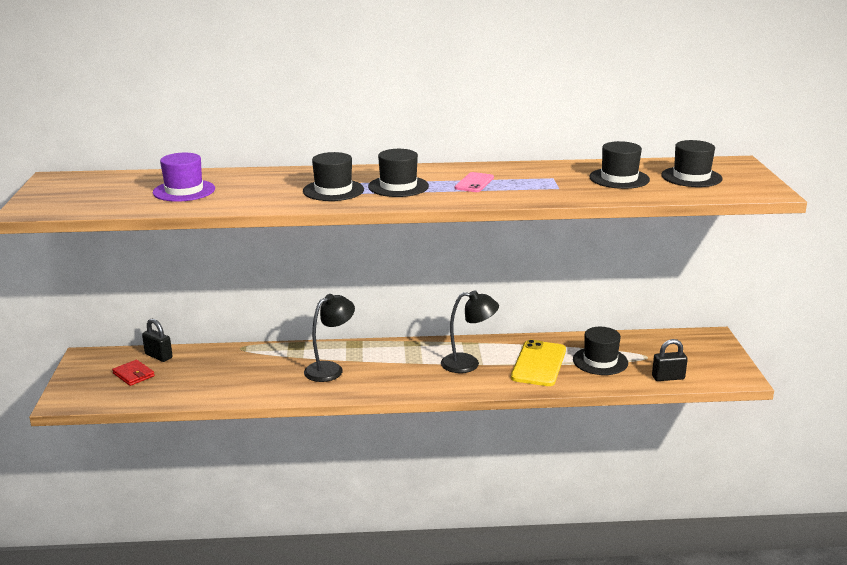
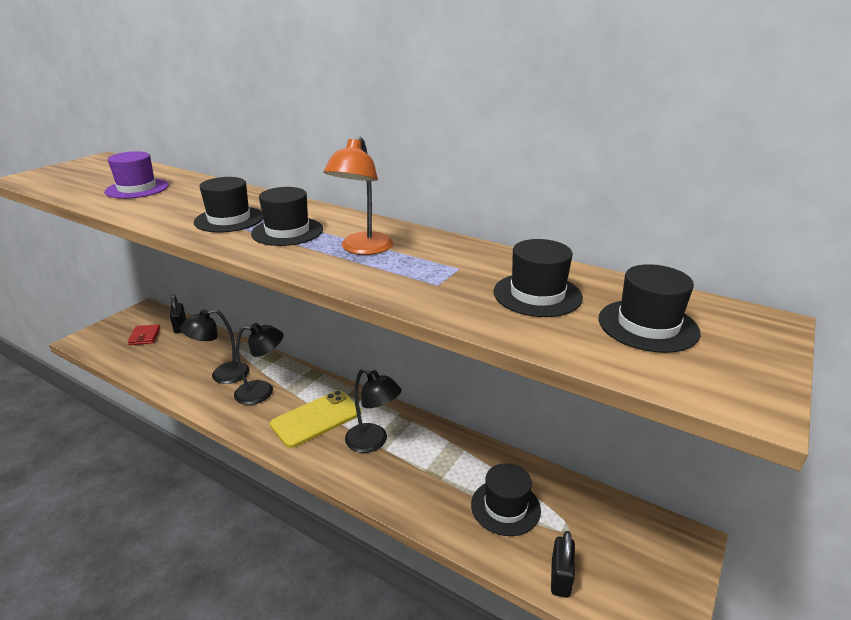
camera: 35 degrees right, 5 degrees up
pink phone [455,172,494,192] -> orange lamp [324,137,393,255]
yellow phone [511,340,566,386] -> yellow phone moved to [270,390,361,448]
black padlock [652,339,688,381] -> black padlock turned 75 degrees clockwise [551,531,575,598]
none -> black lamp [180,309,249,384]

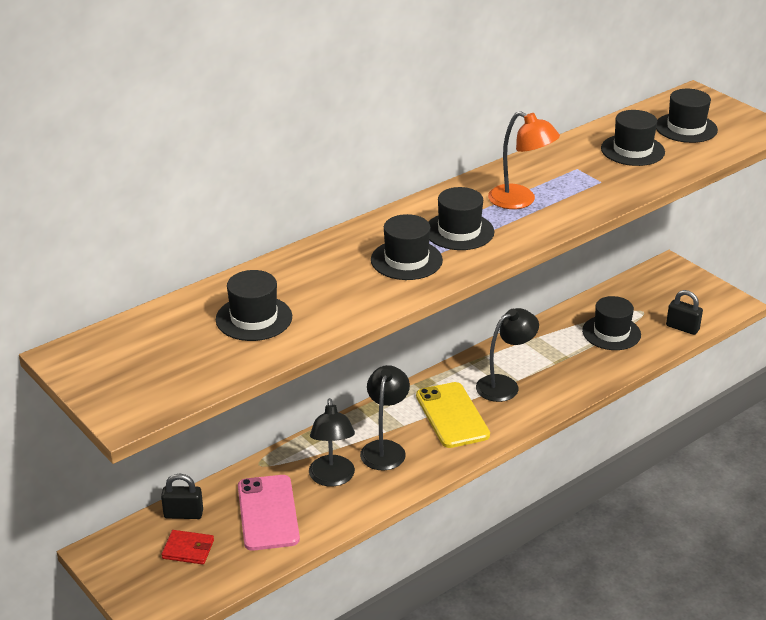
camera: 70 degrees left, 5 degrees up
purple hat [104,151,169,199] -> black hat [216,270,292,341]
none -> pink phone [238,475,300,551]

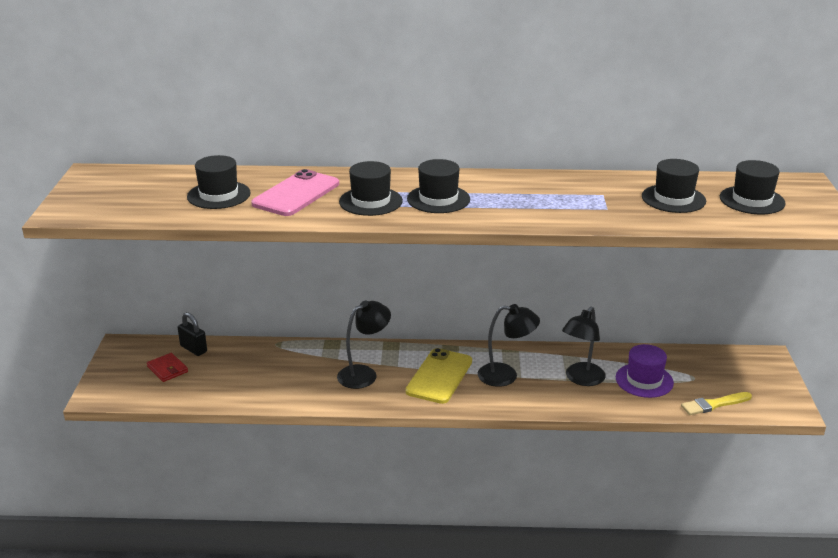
camera: 40 degrees right, 5 degrees down
pink phone [238,475,300,551] -> pink phone moved to [251,169,339,216]
black lamp [309,398,355,486] -> black lamp moved to [562,306,606,386]
orange lamp [488,111,560,209] -> none
black hat [582,296,641,350] -> purple hat [616,344,674,398]
black padlock [666,290,703,335] -> yellow brush [681,392,752,415]

